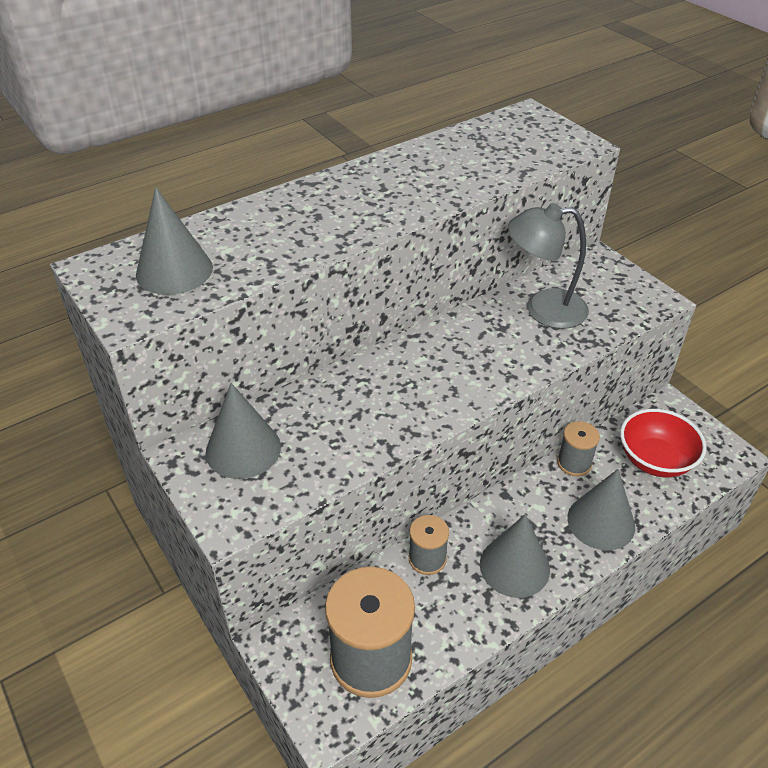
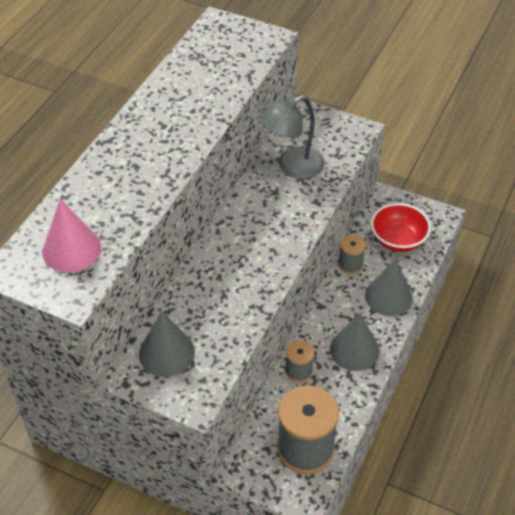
camera: 30 degrees left, 5 degrees up
grey cone [136,187,213,295] -> pink cone [42,199,101,272]

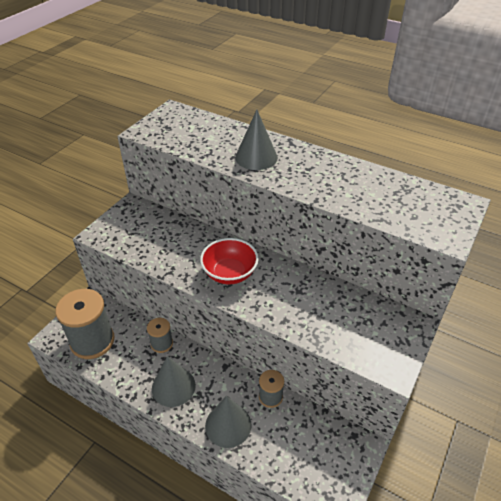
camera: 95 degrees right, 5 degrees down
pink cone [42,199,101,272] -> none
grey cone [139,311,195,377] -> grey cone moved to [235,110,278,170]
grey lamp [260,95,325,179] -> none
red bowl [371,203,431,252] -> red bowl moved to [200,238,259,284]

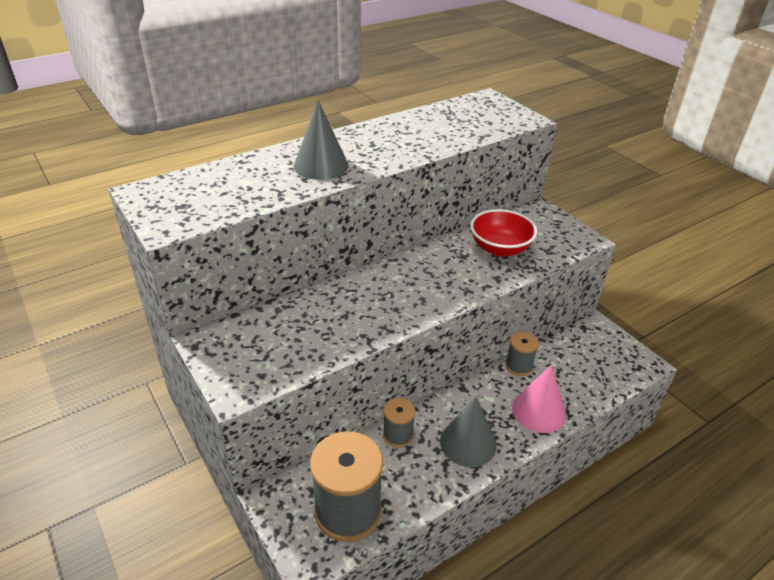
camera: 65 degrees left, 5 degrees down
red bowl [200,238,259,284] -> red bowl moved to [470,209,537,257]
grey cone [205,396,252,448] -> pink cone [512,365,566,433]

